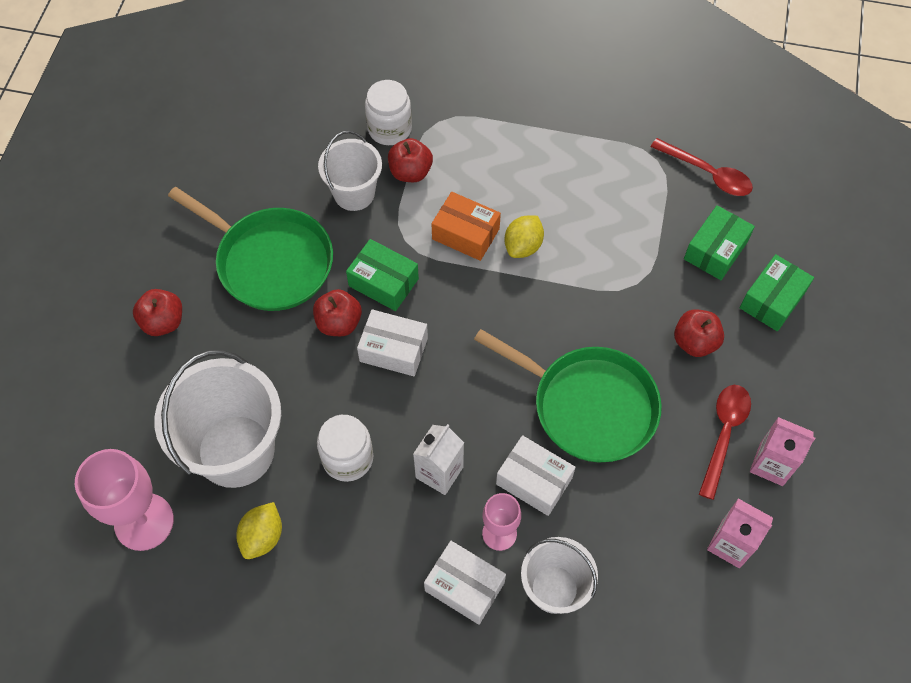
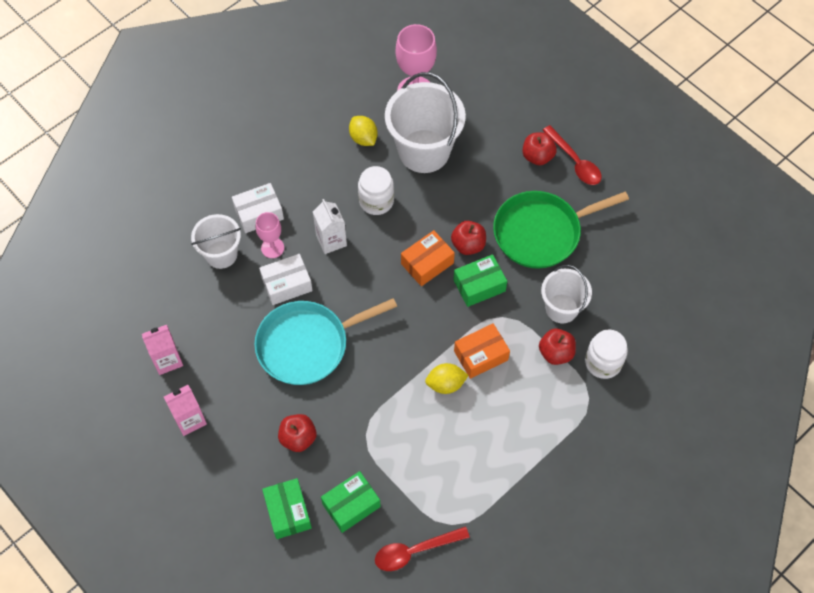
camera: 125 degrees right, 0 degrees up
white box [357,309,428,376] -> orange box [401,230,455,286]
green pan [474,329,662,463] -> turquoise pan [254,298,397,385]
yellow lemon [504,216,544,258] -> yellow lemon turned 75 degrees counterclockwise [425,363,469,394]
green box [684,205,755,280] -> green box turned 75 degrees clockwise [321,471,381,533]
red spoon [699,385,751,500] -> red spoon moved to [543,125,602,185]

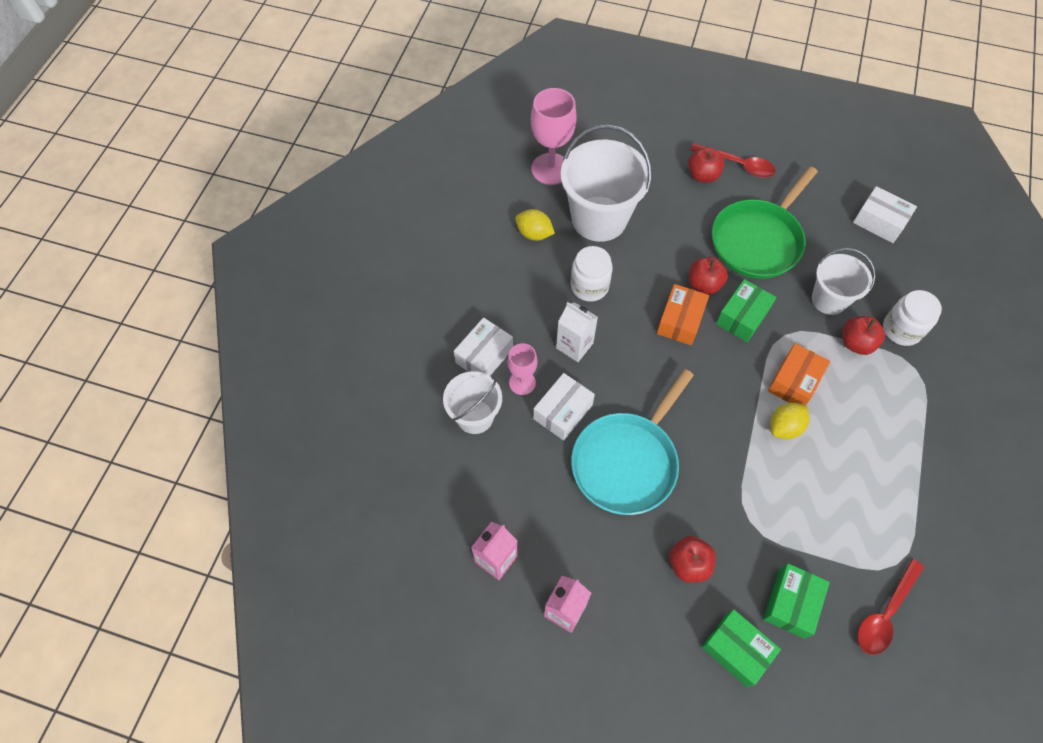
camera: 30 degrees left, 0 degrees up
none -> white box [853,186,917,243]

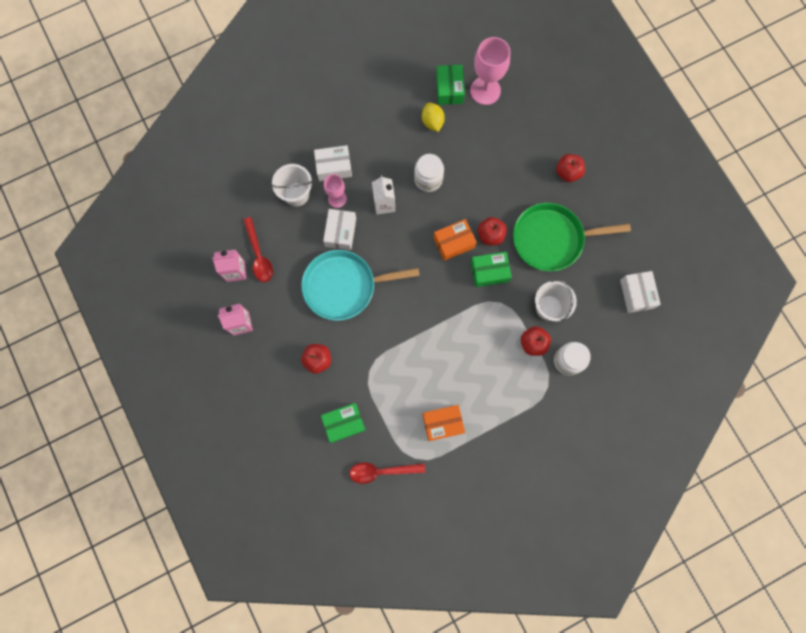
camera: 45 degrees right, 15 degrees up
white box [533,373,595,441] -> white box turned 75 degrees counterclockwise [323,209,356,250]
white bucket [561,124,652,242] -> none
red spoon [690,143,776,178] -> red spoon moved to [243,217,273,282]
green box [701,609,781,687] -> green box moved to [436,65,465,105]
orange box [768,343,830,405] -> orange box moved to [422,405,465,441]
yellow lemon [770,403,810,439] -> none

